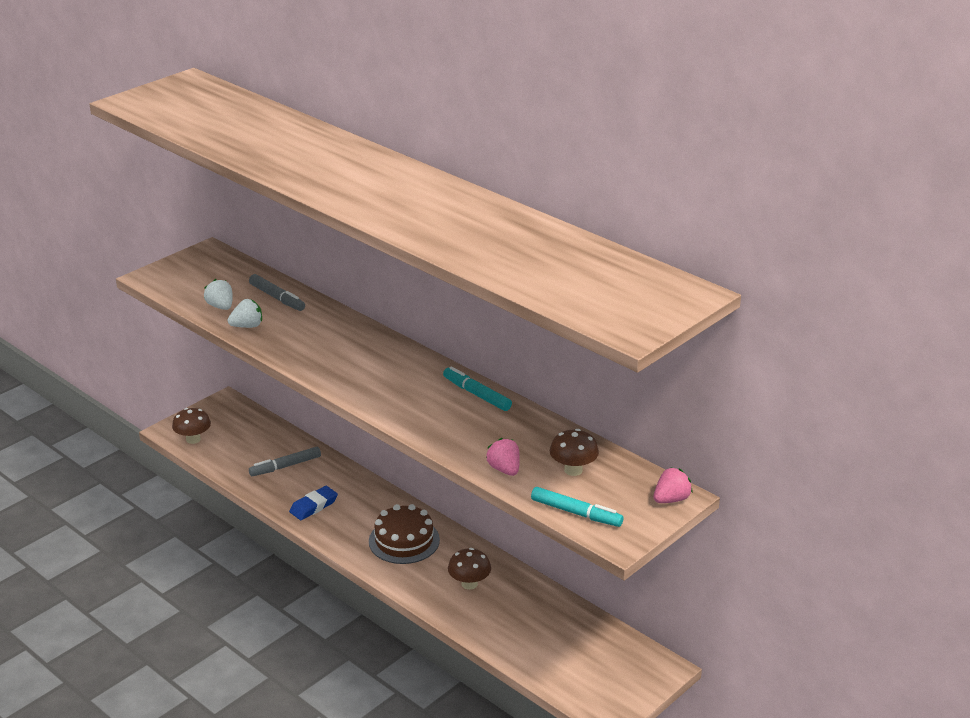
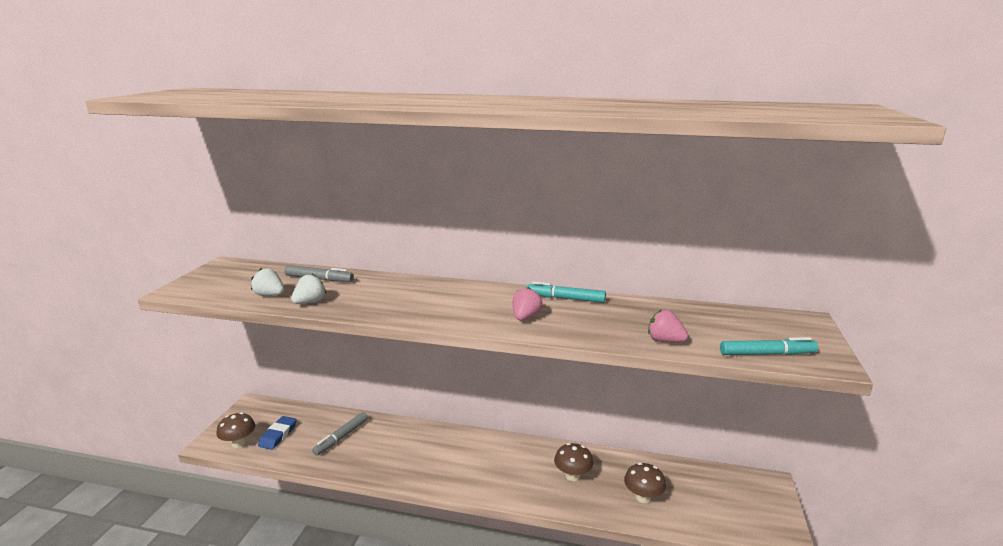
camera: 30 degrees left, 10 degrees down
blue eraser [289,486,338,520] -> blue eraser moved to [258,416,297,450]
brown cake [369,504,440,564] -> none
brown mushroom [550,429,599,476] -> brown mushroom moved to [624,463,666,503]
pink strawberry [654,467,693,503] -> pink strawberry moved to [512,287,543,321]

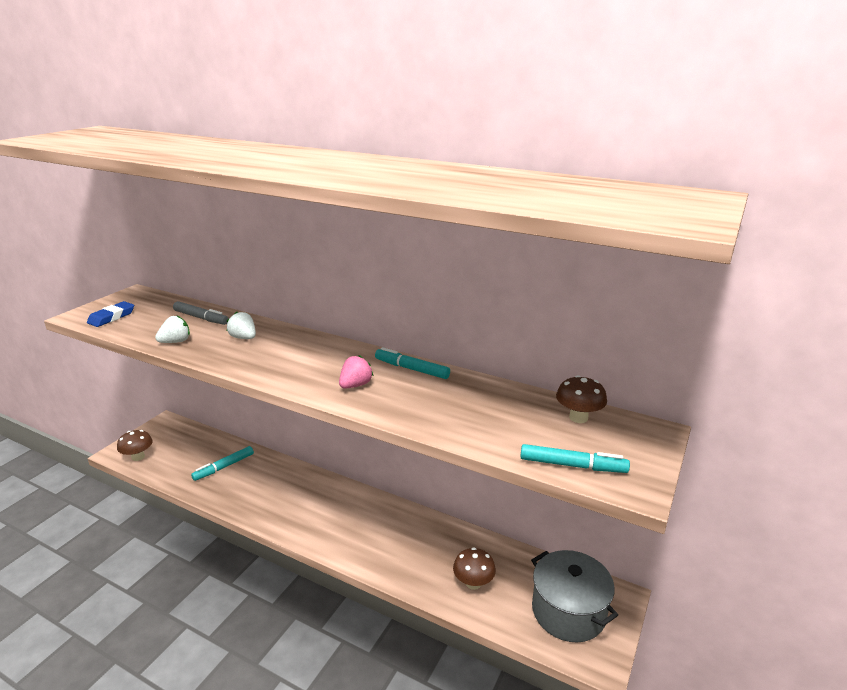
camera: 15 degrees right, 5 degrees up
white strawberry [251,268,284,296] -> white strawberry moved to [227,312,256,339]
blue eraser [258,416,297,450] -> blue eraser moved to [87,301,134,327]
grey marker [312,412,368,456] -> turquoise marker [191,446,254,481]
brown mushroom [554,443,593,481] -> brown mushroom moved to [556,375,607,423]
pink strawberry [648,309,688,342] -> none
none -> grey pot [531,550,618,642]

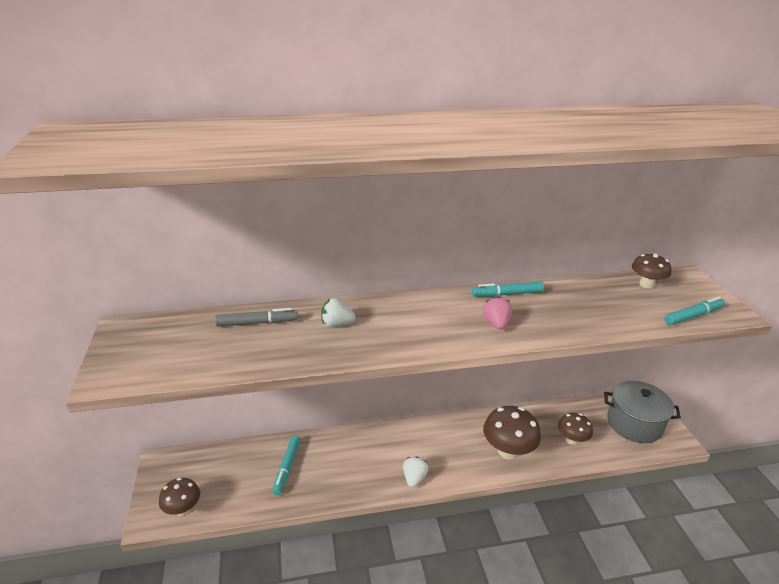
camera: 40 degrees left, 5 degrees up
blue eraser [87,301,134,327] -> none
white strawberry [155,315,190,343] -> white strawberry moved to [403,456,428,488]
none -> brown mushroom [483,406,541,460]

